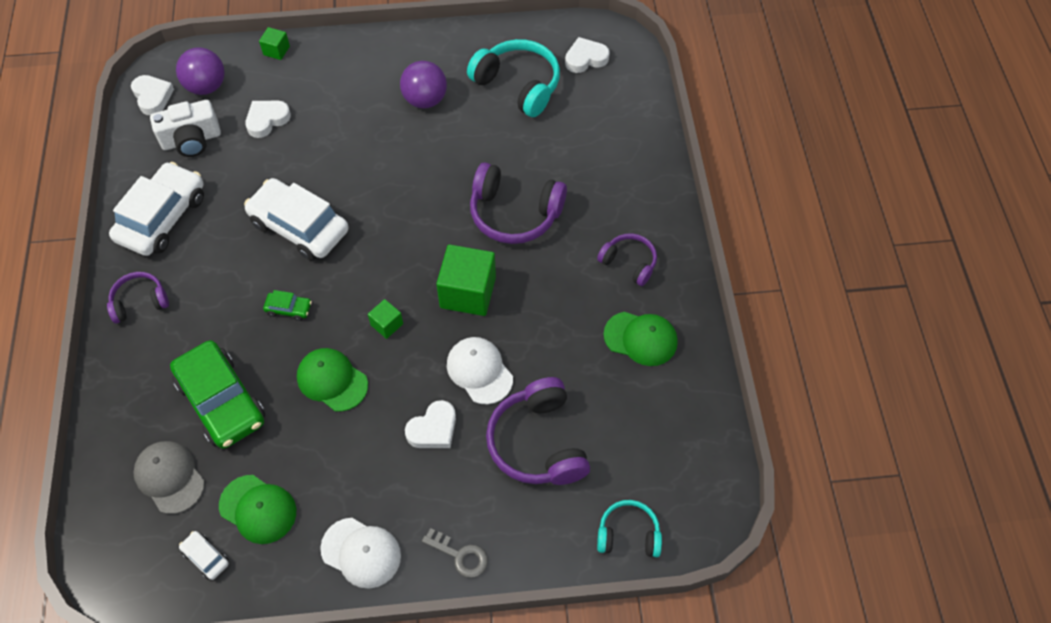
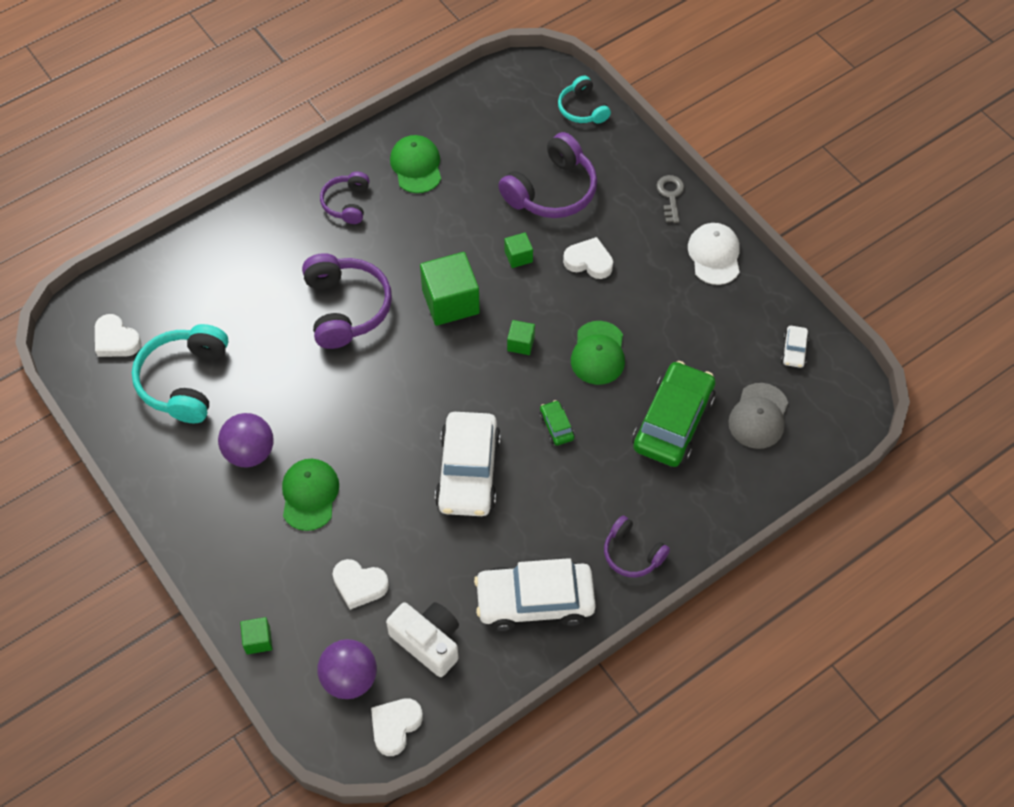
camera: 120 degrees left, 0 degrees up
green cap [219,475,296,544] -> green cap moved to [282,459,339,531]
white cap [447,337,513,405] -> green cube [504,232,533,268]

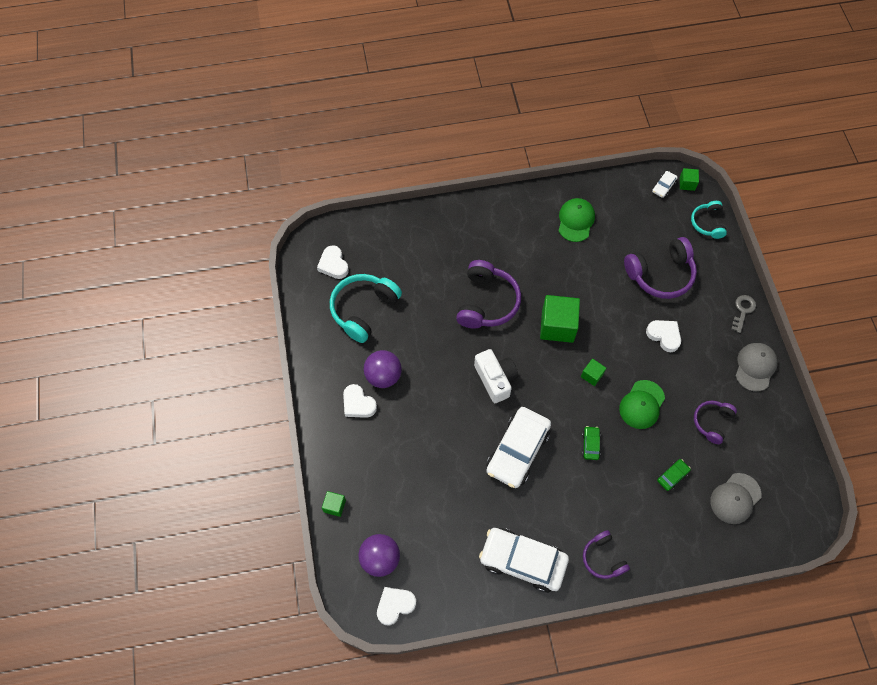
camera: 25 degrees right, 5 degrees up
green cap [282,459,339,531] -> none
purple headphones [320,172,369,224] -> purple headphones moved to [694,401,737,444]
white heart [333,559,389,610] -> white heart moved to [343,384,377,418]
white camera [386,602,459,677] -> white camera moved to [474,349,518,403]
green cube [504,232,533,268] -> green cube moved to [680,168,699,191]
green car [632,361,715,467] -> green car [657,459,691,491], size x0.43
white cap [688,223,740,285] -> grey cap [736,343,778,392]
white car [781,326,809,368] -> white car moved to [652,171,678,198]

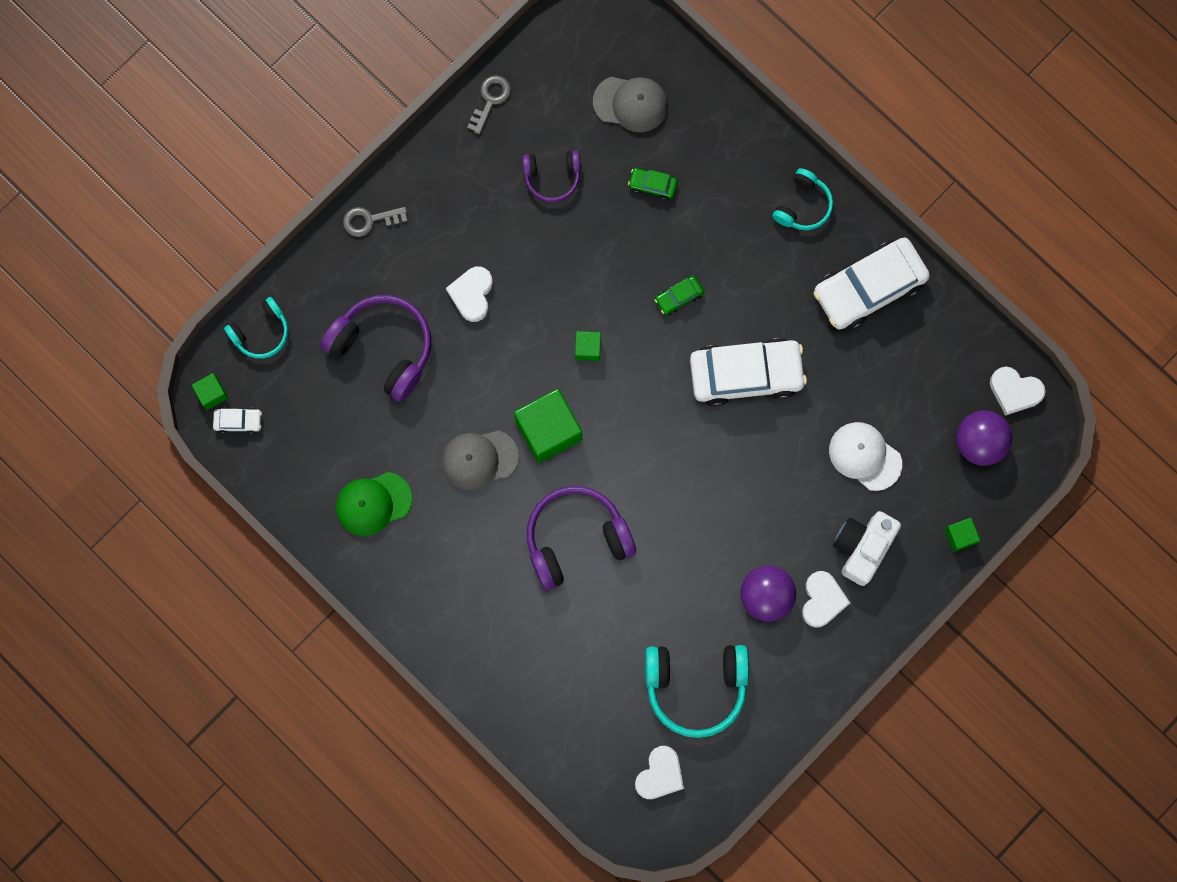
camera: 125 degrees left, 15 degrees up
white camera [474,349,518,403] -> white camera moved to [833,511,901,586]
white car [479,528,569,593] -> white car turned 75 degrees clockwise [813,237,930,330]
purple headphones [583,530,630,579] -> turquoise headphones [772,168,833,230]
green cap [619,380,665,429] -> none
grey cap [736,343,778,392] -> grey cap moved to [442,430,519,490]
none -> grey key [467,75,511,135]
none -> white cap [829,422,902,491]

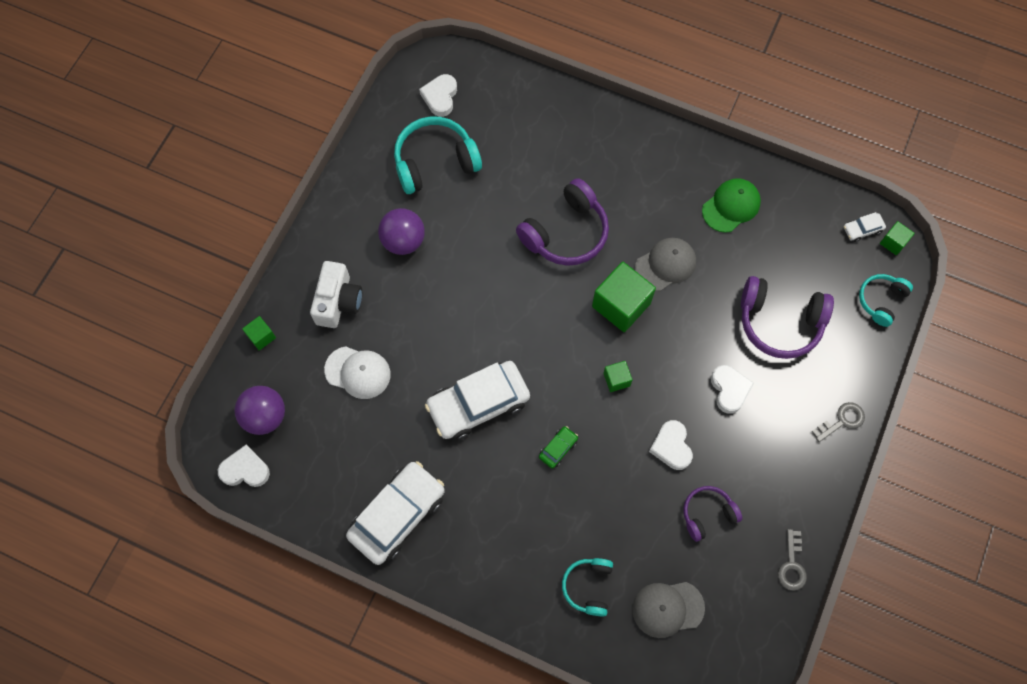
camera: 160 degrees right, 10 degrees down
green car [628,168,678,200] -> none
turquoise headphones [772,168,833,230] -> turquoise headphones moved to [562,558,613,617]
white heart [802,571,850,628] -> white heart moved to [649,420,693,470]

